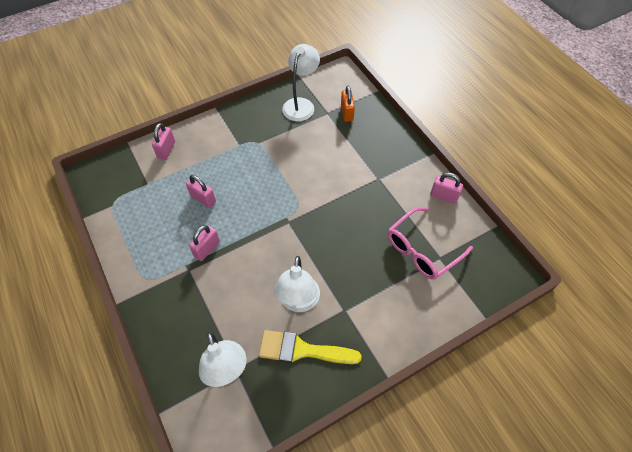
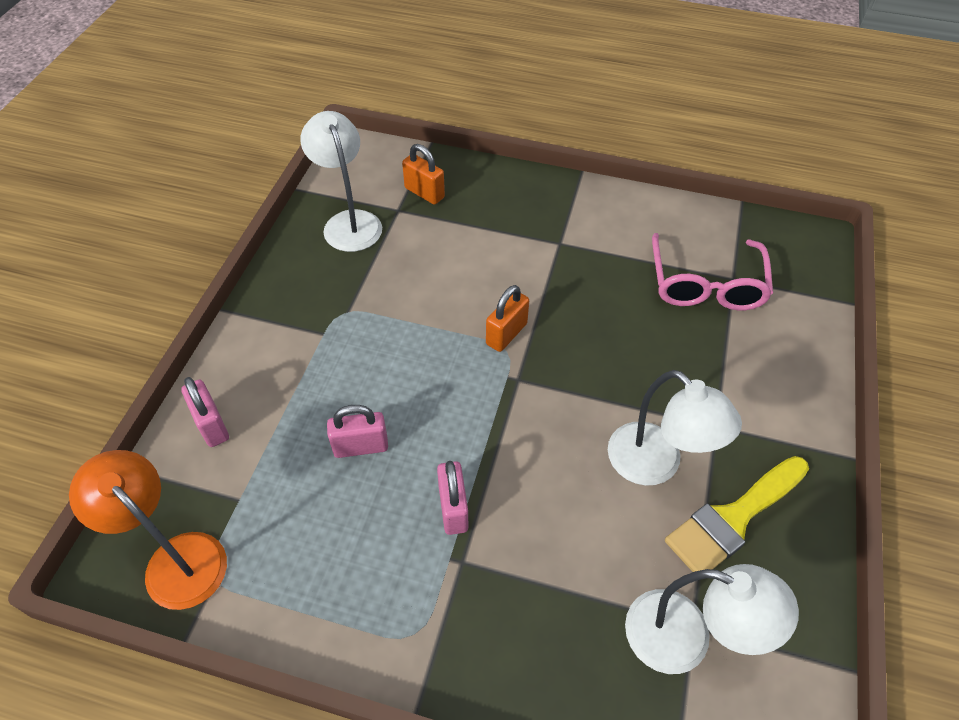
camera: 45 degrees left, 5 degrees down
pink padlock [430,173,463,204] -> none
none -> orange lamp [69,450,227,610]
none -> orange padlock [486,285,529,352]

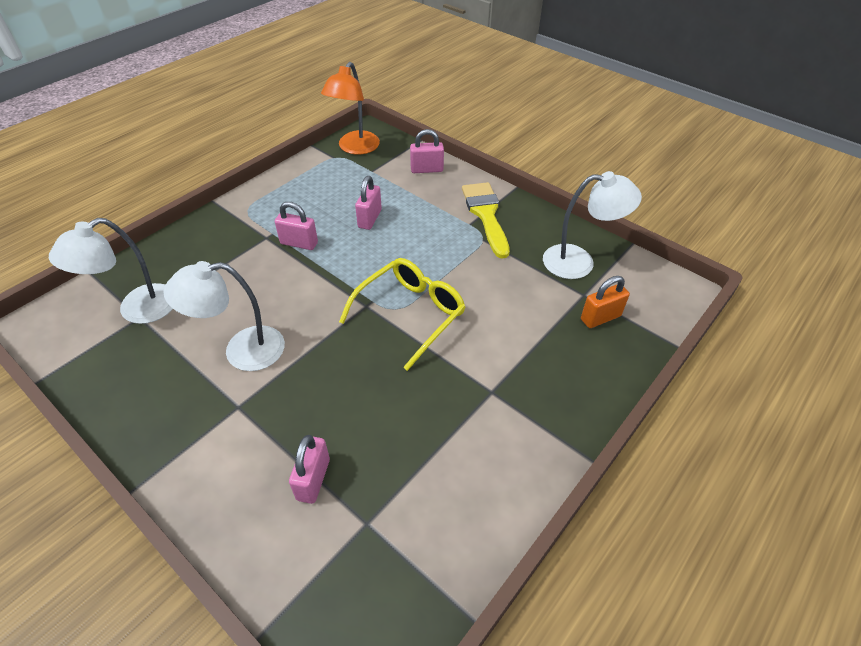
camera: 115 degrees right, 5 degrees down
orange lamp [69,450,227,610] -> orange lamp turned 135 degrees clockwise [321,62,380,155]
orange padlock [486,285,529,352] -> yellow glasses [339,258,465,371]
pink glasses [652,233,773,311] -> none
yellow brush [665,456,809,572] -> yellow brush moved to [462,182,510,259]
none -> pink padlock [289,435,330,504]

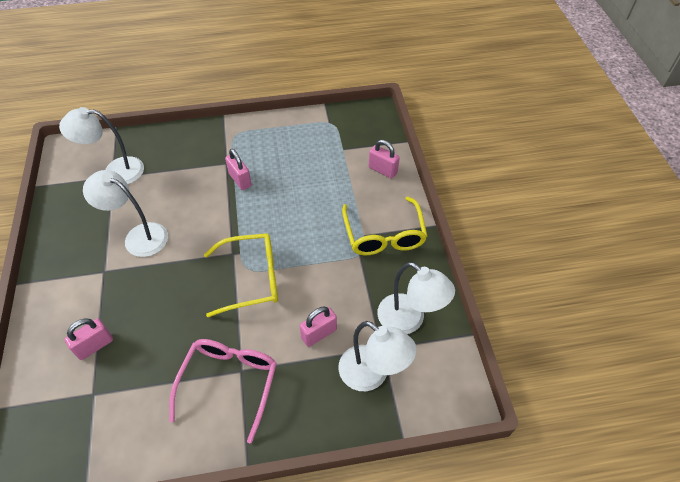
camera: 40 degrees right, 5 degrees up
orange lamp [321,62,380,155] -> none
pink padlock [355,176,382,230] -> pink padlock moved to [300,306,337,347]
yellow brush [462,182,510,259] -> yellow glasses [342,197,427,255]
orange padlock [581,276,630,328] -> white lamp [338,321,416,391]
none -> pink glasses [169,339,277,443]

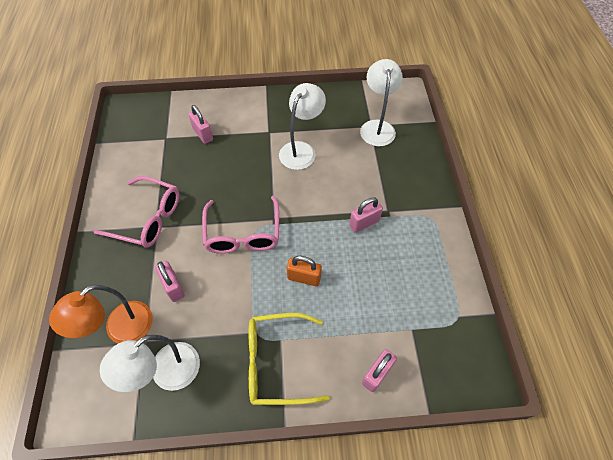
camera: 95 degrees right, 5 degrees up
yellow glasses [204,233,278,317] -> pink glasses [202,196,279,254]
white lamp [338,321,416,391] -> orange lamp [49,285,153,343]
none -> orange padlock [287,256,322,286]

